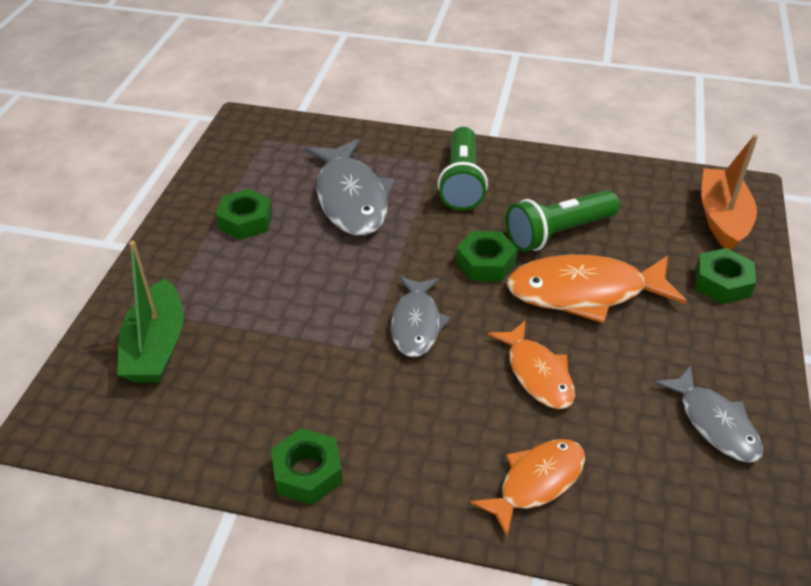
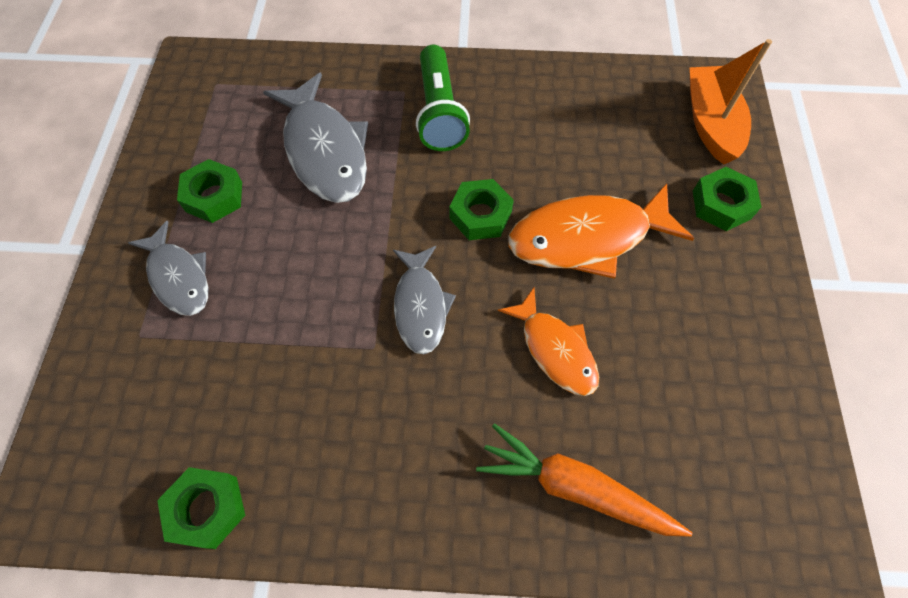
camera: 10 degrees left, 20 degrees up
green boat [117,241,184,383] -> none
green nut [271,428,343,505] -> green nut moved to [157,467,245,549]
orange fish [470,439,585,537] -> orange carrot [476,424,692,537]
green flashlight [506,190,620,252] -> none
grey fish [655,365,763,463] -> grey fish moved to [128,221,208,316]

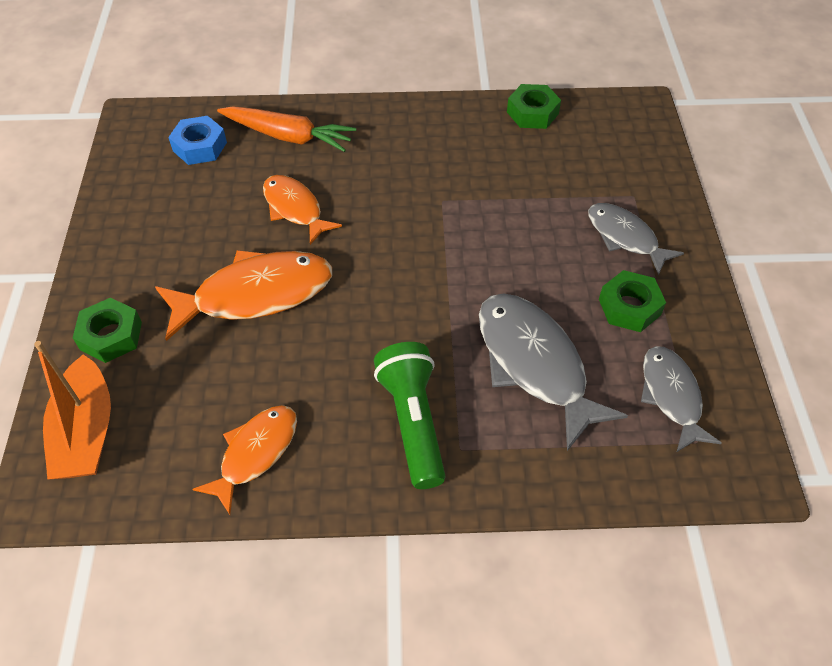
camera: 175 degrees right, 10 degrees down
grey fish [393,246,456,354] -> grey fish moved to [641,346,721,452]
green nut [449,179,514,240] -> none
none -> blue nut [168,116,227,165]
none -> orange fish [192,405,297,515]

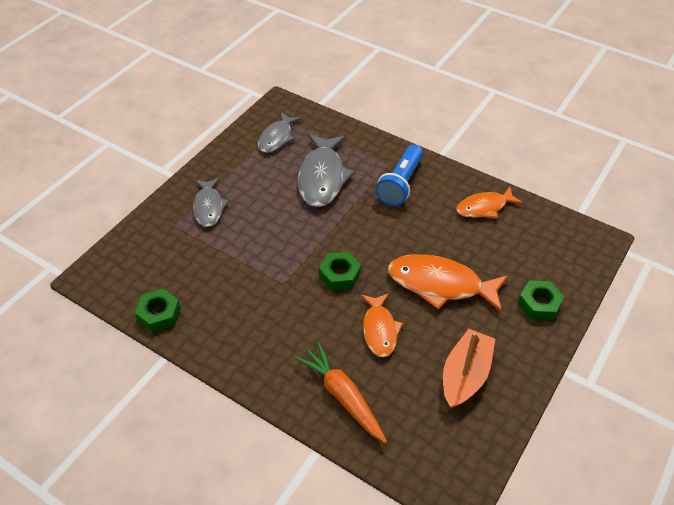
camera: 145 degrees left, 5 degrees down
orange boat [34,341,111,480] -> orange boat moved to [443,329,495,409]
blue nut [168,116,227,165] -> none
green flashlight [374,342,446,489] -> blue flashlight [375,144,423,206]
green nut [599,270,666,332] -> green nut moved to [319,252,361,291]

